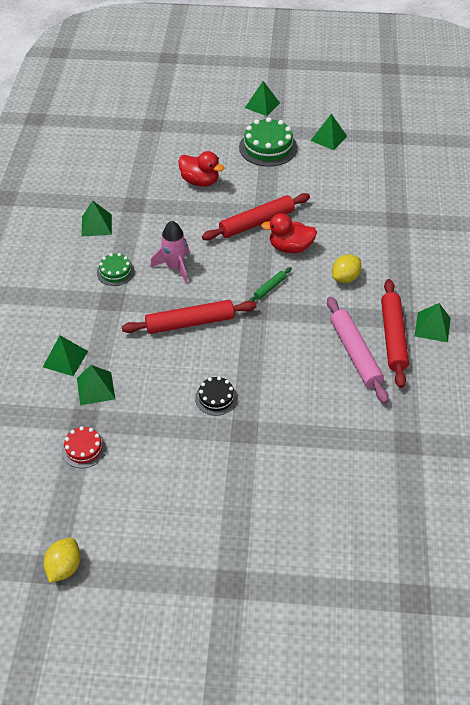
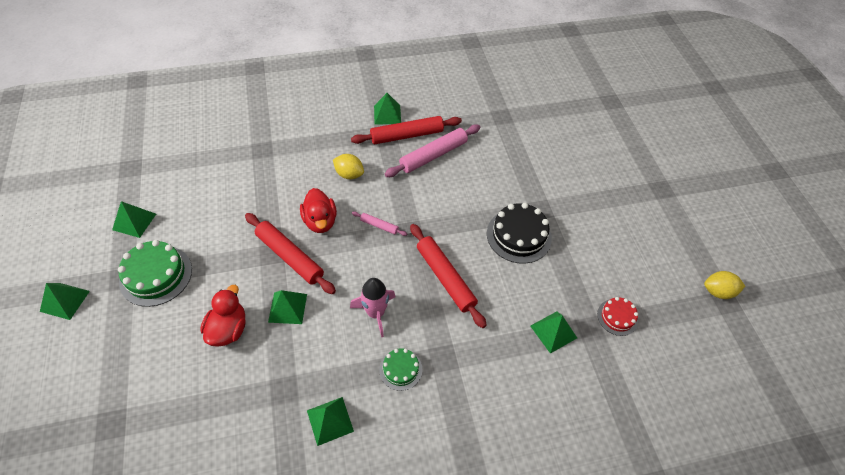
camera: 110 degrees left, 5 degrees up
green pyramid [43,335,88,376] -> green pyramid moved to [268,290,307,324]
black cake [195,376,238,416] -> black cake [487,203,552,264], size x1.76
green rolling pin [249,267,292,302] -> pink rolling pin [352,211,407,236]

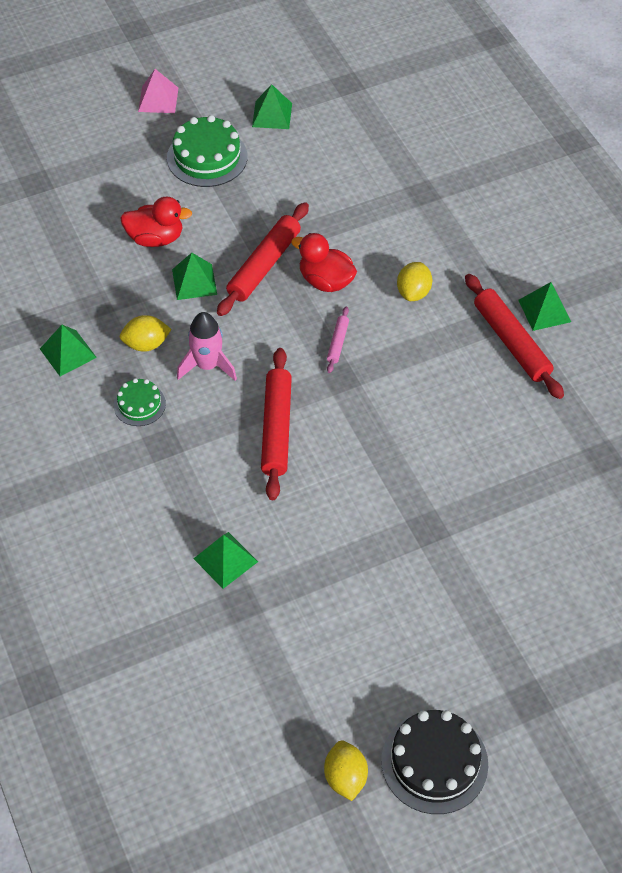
camera: 80 degrees right, 0 degrees up
green pyramid [40,283,90,320] -> pink pyramid [138,69,178,113]
red duck [300,188,337,233] -> red duck turned 60 degrees clockwise [291,233,357,292]
pink rolling pin [385,124,480,177] -> none
red rolling pin [410,224,487,328] -> red rolling pin turned 45 degrees counterclockwise [261,348,292,500]
black cake [487,203,552,264] -> black cake moved to [381,710,488,814]
red cake [597,297,638,336] -> none
none -> yellow lemon [120,315,171,352]

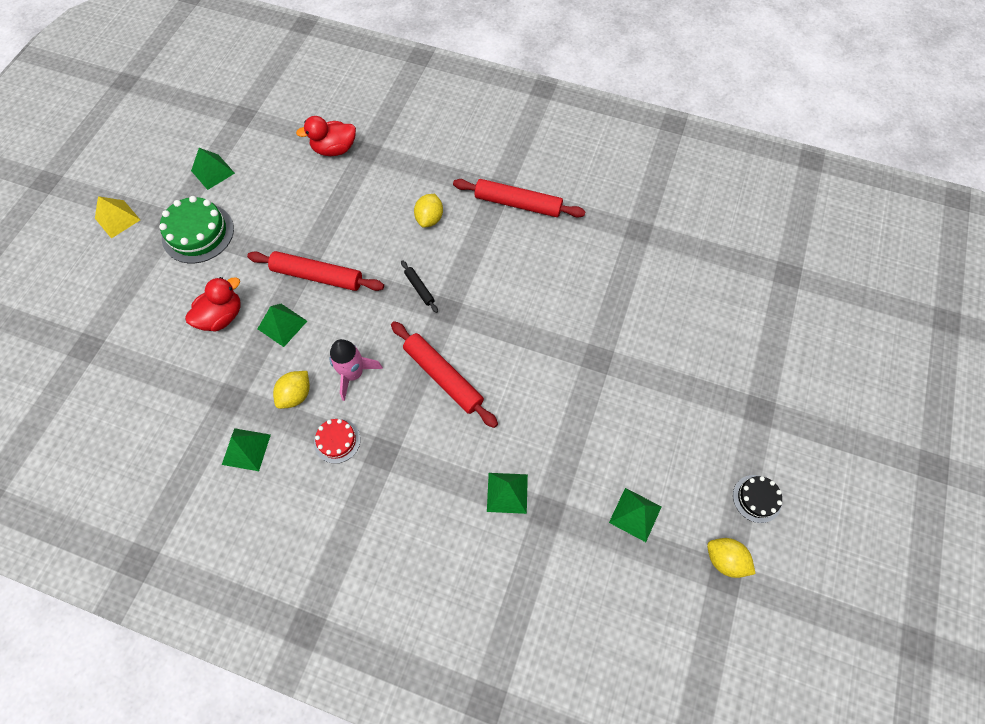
camera: 45 degrees left, 10 degrees up
green cake [114,378,166,426] -> red cake [314,419,361,464]
pink pyramid [138,69,178,113] -> yellow pyramid [95,196,140,239]
red rolling pin [217,202,309,316] -> red rolling pin turned 60 degrees counterclockwise [247,251,384,291]
red duck [291,233,357,292] -> red duck moved to [296,116,356,156]
pink rolling pin [327,307,349,373] -> black rolling pin [401,260,438,313]
black cake [381,710,488,814] -> black cake [733,475,782,523], size x0.57
yellow lemon [397,262,432,301] -> yellow lemon turned 45 degrees clockwise [414,194,443,228]
green pyramid [518,282,571,331] -> green pyramid moved to [609,488,661,542]

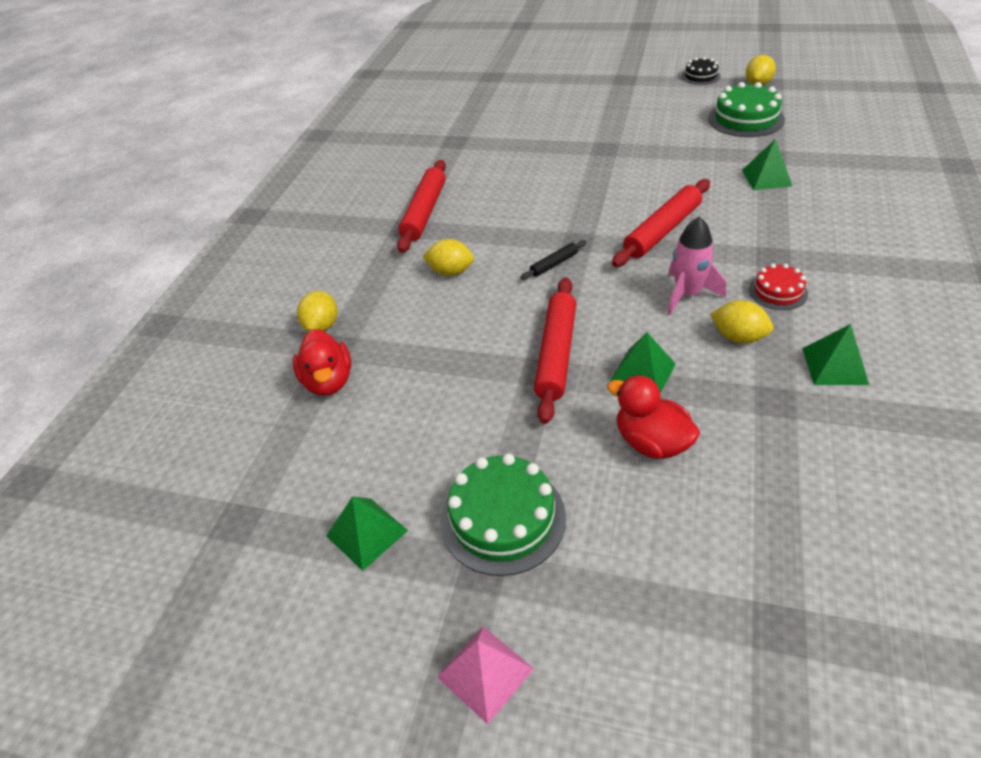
camera: 90 degrees left, 20 degrees down
yellow pyramid [95,196,140,239] -> pink pyramid [437,626,534,724]
green pyramid [609,488,661,542] -> green cake [708,82,785,137]
none -> yellow lemon [297,291,337,332]

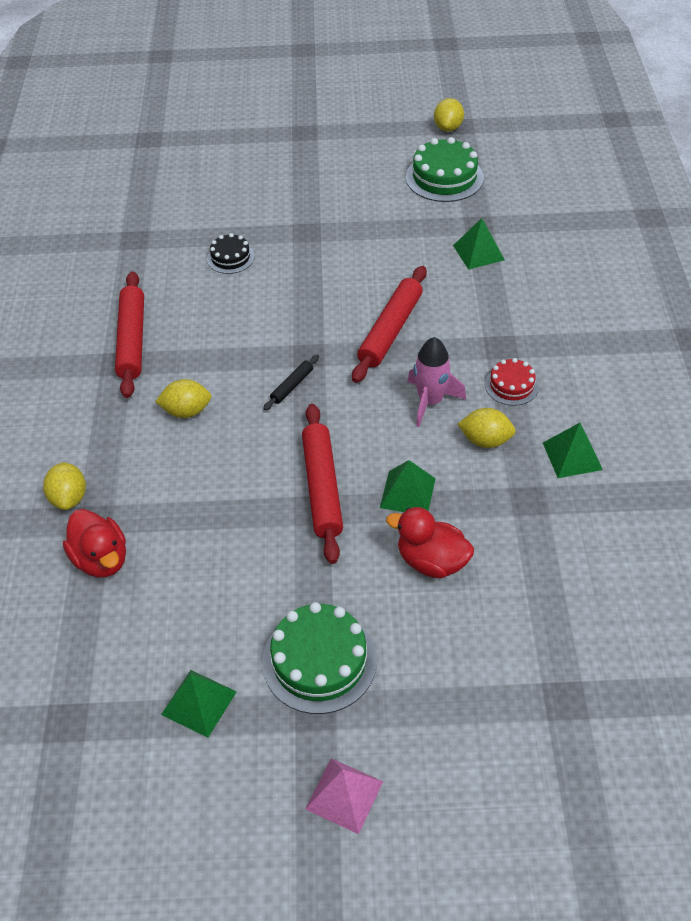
camera: 20 degrees left, 5 degrees up
black cake [681,57,720,85] -> black cake moved to [207,233,254,274]

